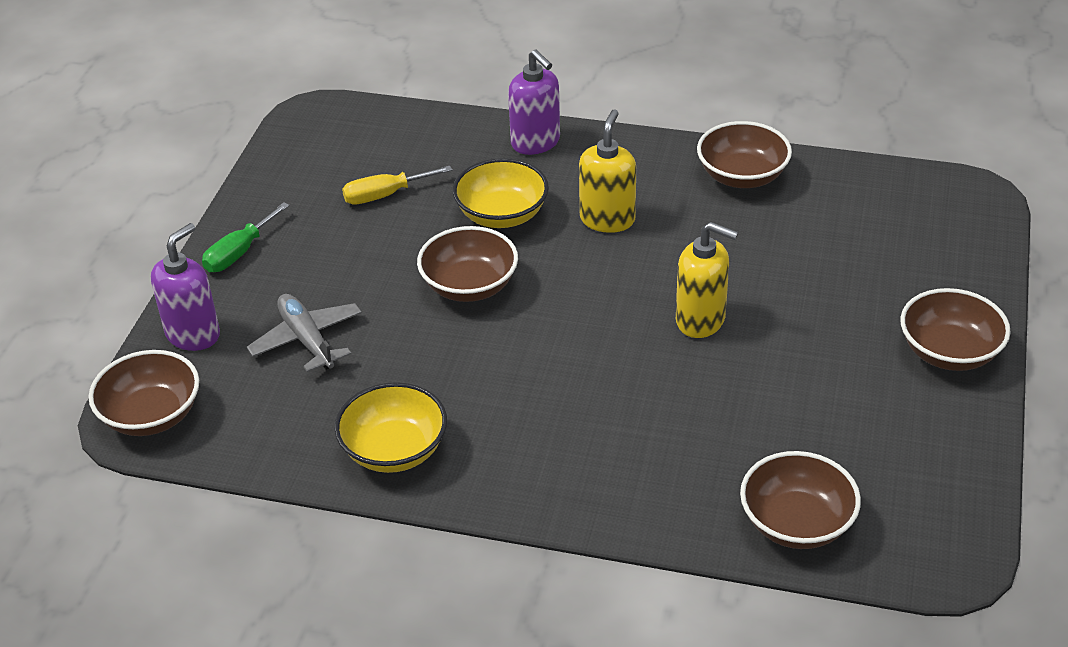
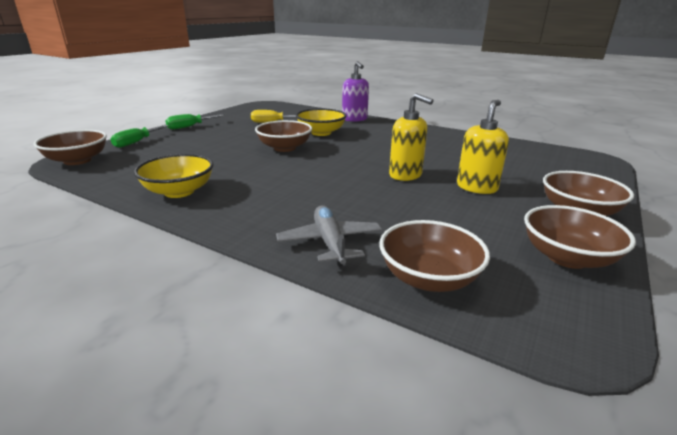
camera: 15 degrees right, 15 degrees down
purple soap dispenser [151,223,220,351] -> green screwdriver [111,125,169,148]
grey plane [247,294,362,372] -> grey plane moved to [276,205,382,267]
yellow soap dispenser [579,109,636,233] -> yellow soap dispenser moved to [457,100,509,194]
brown bowl [697,121,792,188] -> brown bowl moved to [524,205,636,269]

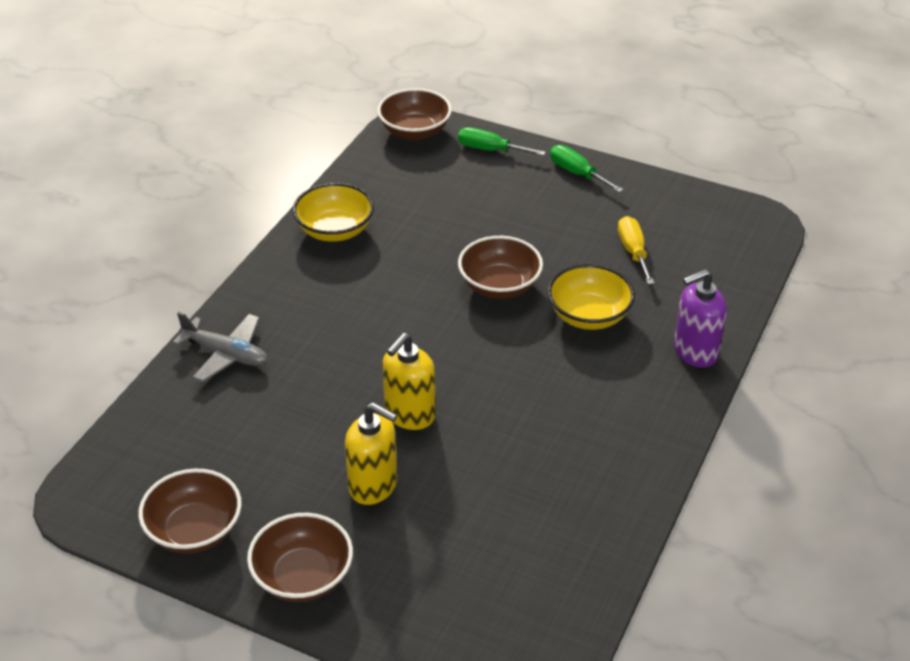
camera: 85 degrees right, 15 degrees up
grey plane [276,205,382,267] -> grey plane turned 45 degrees clockwise [173,312,268,382]
brown bowl [379,220,490,292] -> none

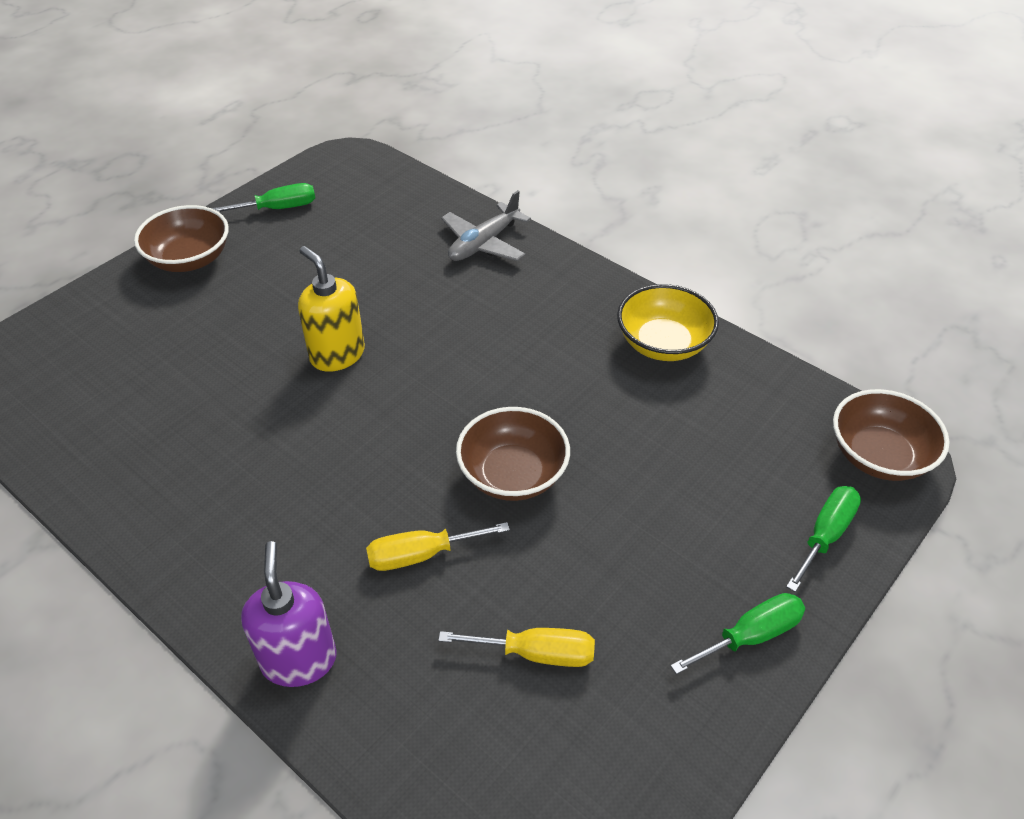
camera: 105 degrees right, 5 degrees up
brown bowl [138,469,242,554] -> green screwdriver [212,183,315,212]
yellow soap dispenser [345,403,397,505] -> none
yellow bowl [547,264,635,330] -> yellow screwdriver [366,522,510,571]

